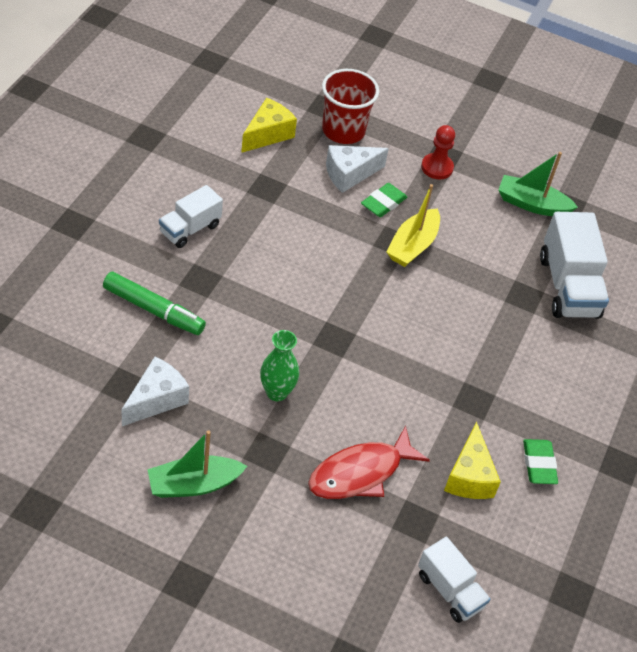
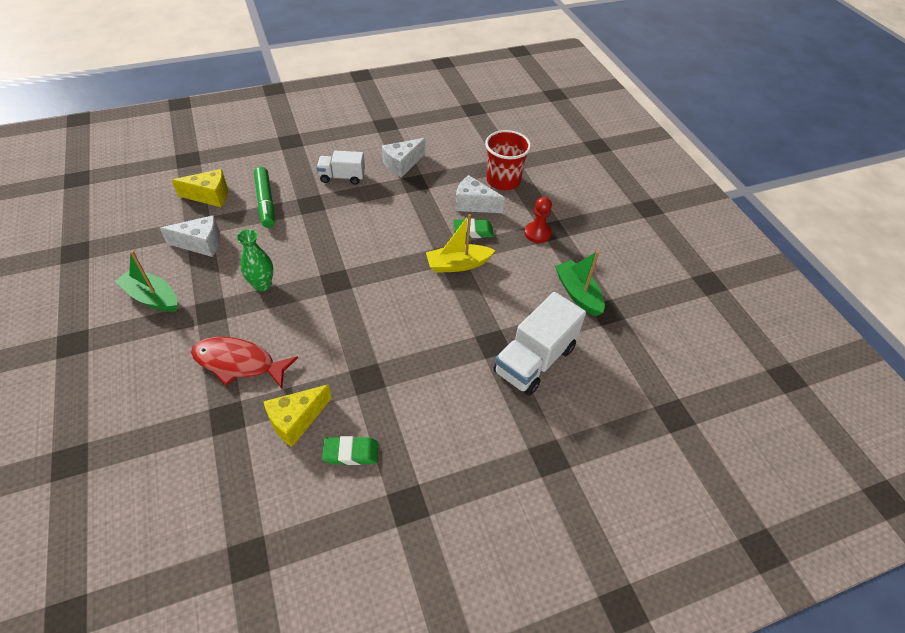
camera: 50 degrees right, 0 degrees up
yellow cheese [241,98,297,153] -> yellow cheese moved to [172,169,228,207]
white truck [418,537,490,623] -> none
green eraser [523,439,558,484] -> green eraser turned 45 degrees clockwise [322,436,378,465]
none -> white cheese [382,138,425,178]

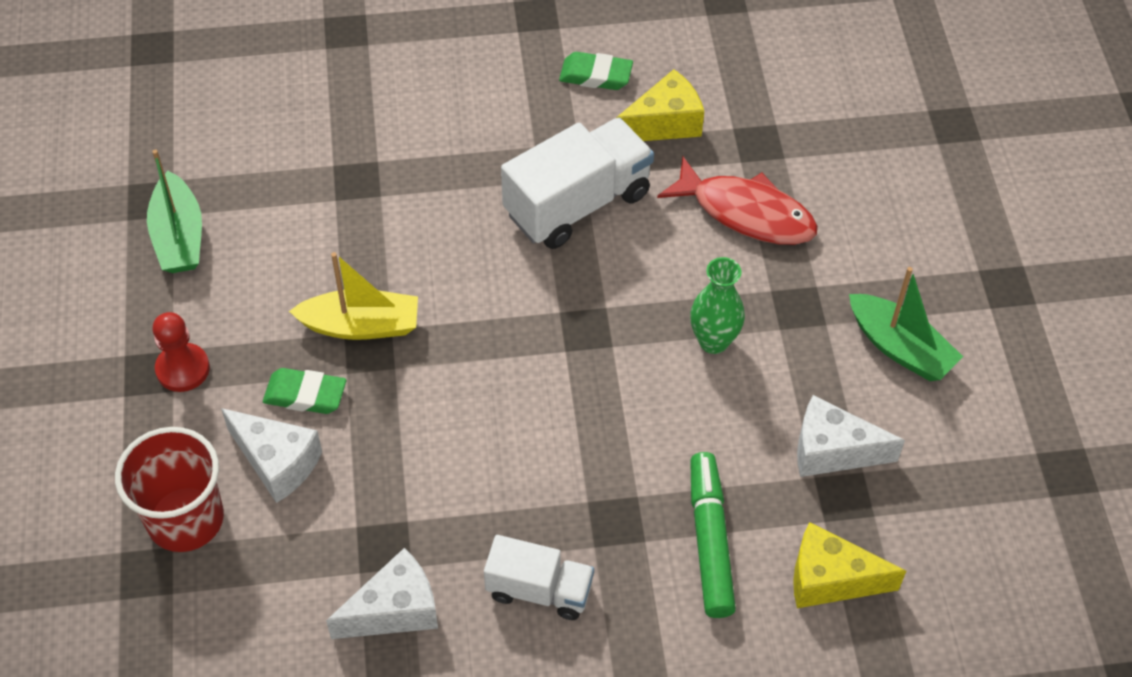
camera: 165 degrees left, 5 degrees up
white truck [493,292,586,396] -> white truck moved to [501,118,654,249]

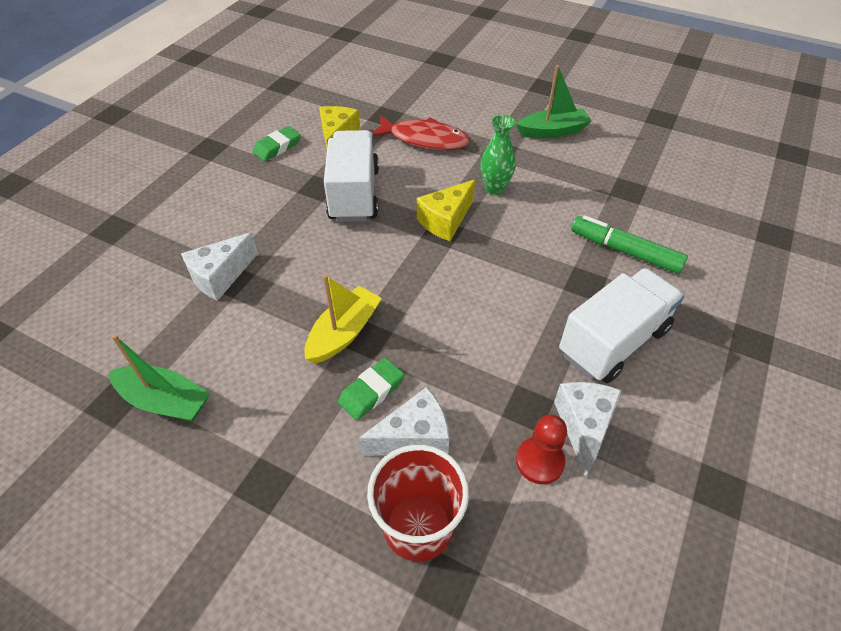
camera: 55 degrees left, 5 degrees down
red pawn [153,312,210,392] -> red pawn moved to [516,415,567,484]
white truck [484,535,594,620] -> white truck [559,268,685,383], size x1.64
red fish [657,157,818,245] -> red fish turned 45 degrees clockwise [372,115,470,150]
yellow cheese [793,522,906,608] -> yellow cheese moved to [417,179,475,241]
white cheese [797,395,905,477] -> white cheese moved to [181,232,258,301]

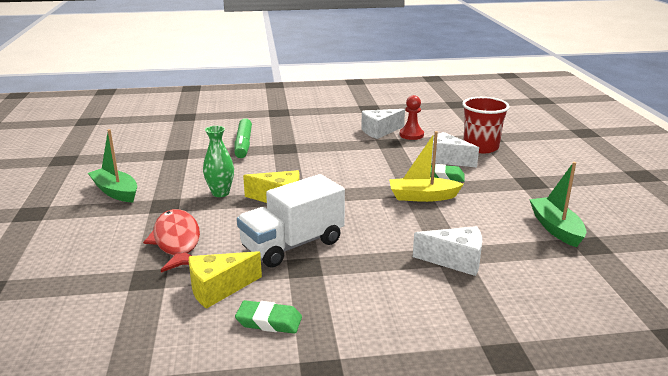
camera: 125 degrees left, 25 degrees down
white truck [559,268,685,383] -> none

